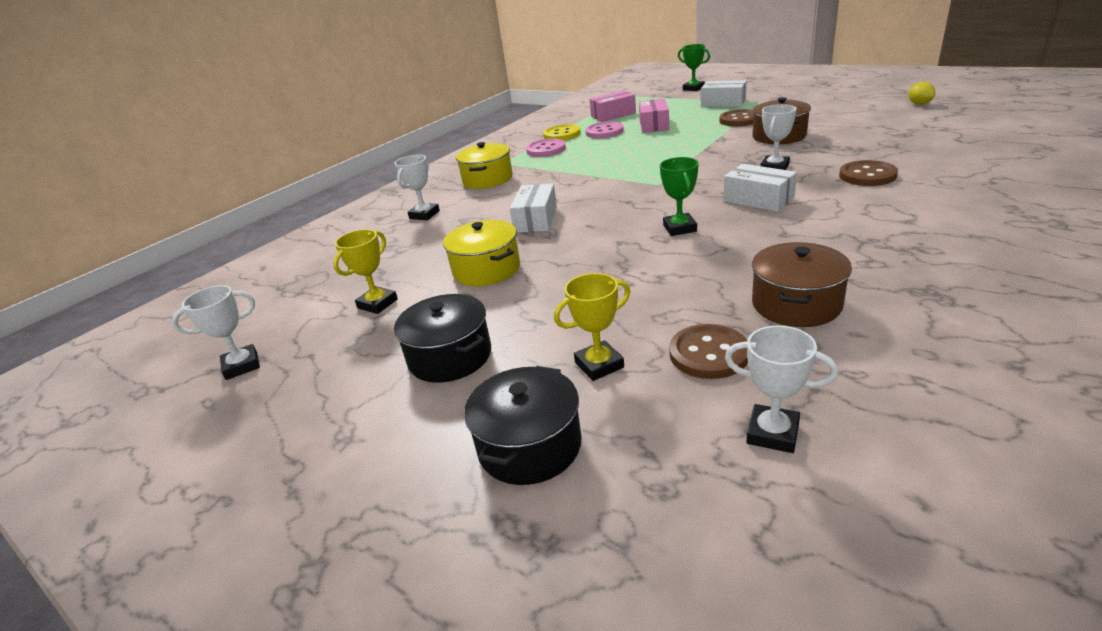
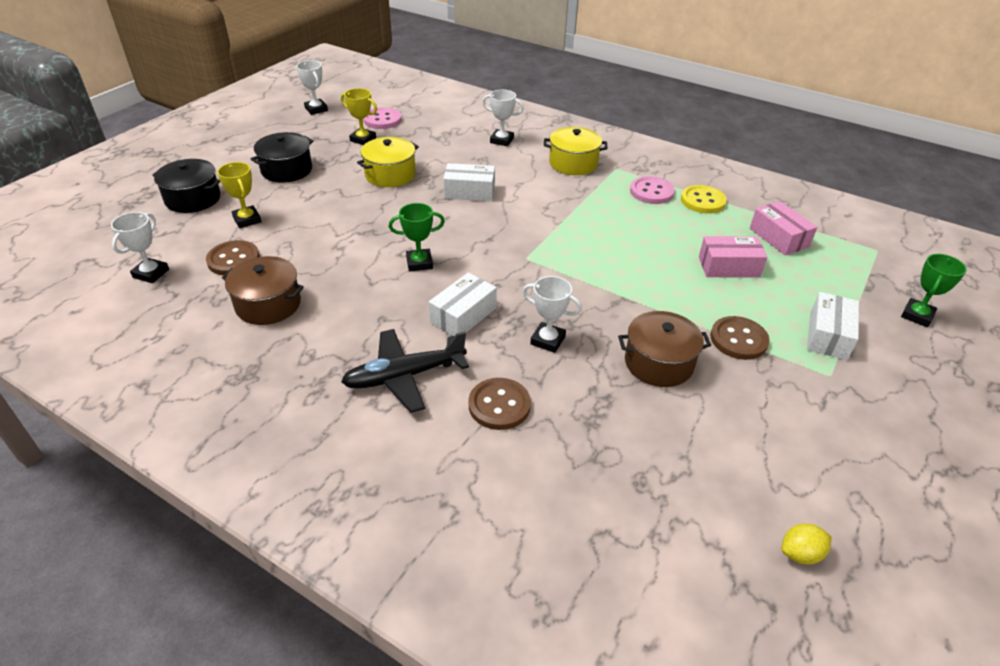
camera: 80 degrees right, 10 degrees up
pink button [585,122,624,139] -> pink button moved to [363,107,402,129]
none -> black plane [341,329,469,413]

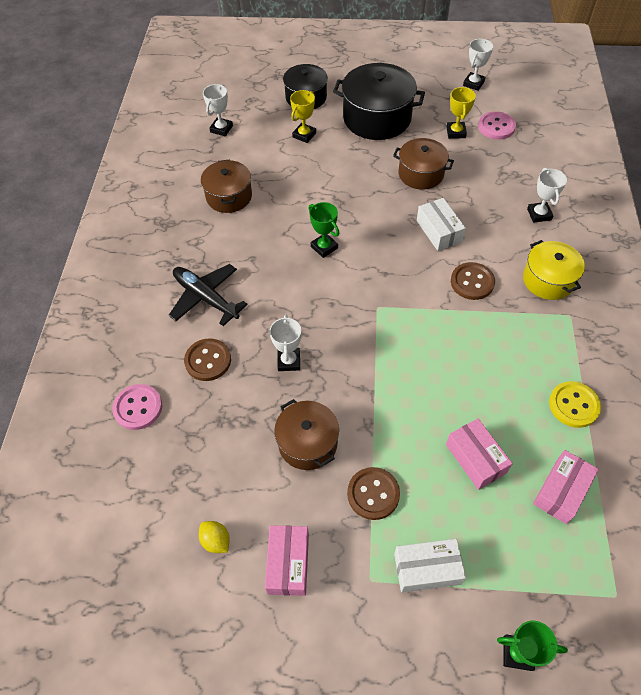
camera: 65 degrees right, 15 degrees up
white trophy [111,212,169,283] -> white trophy turned 60 degrees counterclockwise [203,84,233,136]
brown button [206,240,260,275] -> brown button moved to [451,262,495,300]
black pot [251,132,313,183] -> black pot [333,63,425,140], size x1.60
yellow pot [357,137,419,187] -> brown pot [393,138,454,190]
white box [429,273,497,336] -> none
pink button [630,176,675,204] -> pink button moved to [113,384,163,430]
yellow lemon [782,524,832,565] -> yellow lemon moved to [199,521,230,553]
none -> pink box [265,525,309,596]

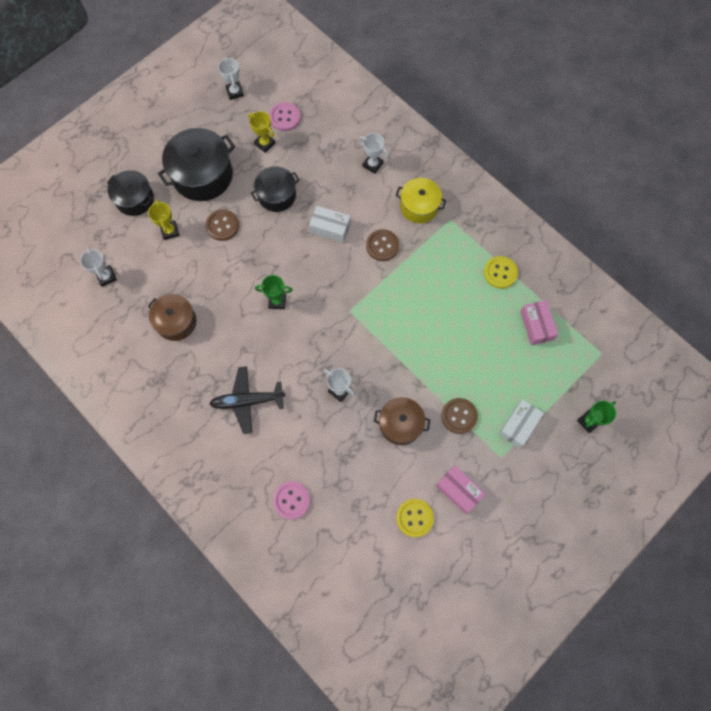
camera: 50 degrees left, 15 degrees up
brown button [184,338,231,381] -> brown button moved to [206,209,239,241]
yellow lemon [199,521,230,553] -> yellow button [396,499,434,537]
brown pot [393,138,454,190] -> black pot [251,166,299,212]
pink box [446,419,513,490] -> none

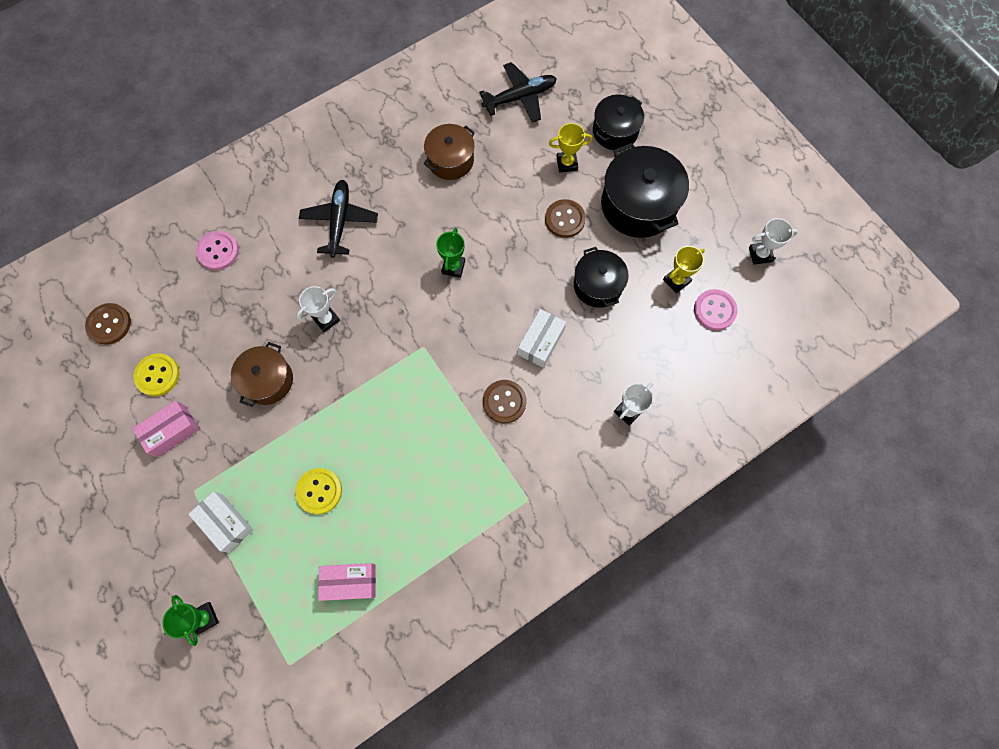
camera: 100 degrees right, 0 degrees up
white trophy [80,247,117,287] -> black plane [479,62,557,123]
yellow pot [395,178,447,223] -> none
brown button [441,398,478,434] -> brown button moved to [85,303,131,345]
yellow button [484,256,518,289] -> yellow button moved to [295,468,342,514]

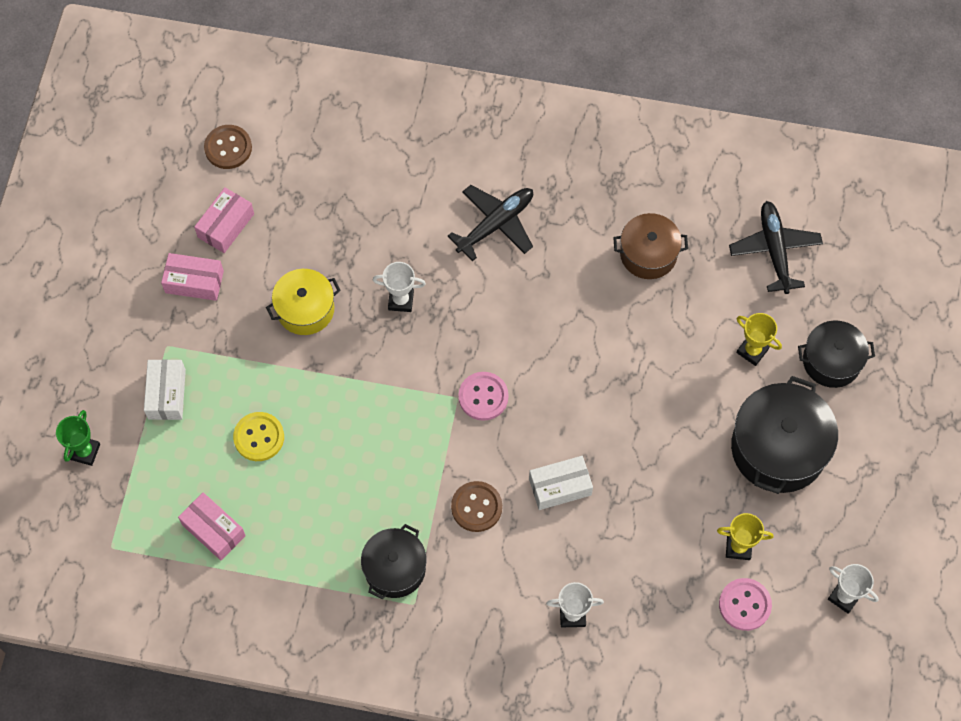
camera: 45 degrees right, 5 degrees down
yellow button [133,353,180,396] -> pink box [194,188,254,253]
pink button [196,231,239,270] -> pink button moved to [458,372,509,421]
brown pot [231,342,293,407] -> yellow pot [266,269,341,335]
green trophy [436,228,465,278] -> none
black plane [479,62,557,123] -> black plane turned 120 degrees counterclockwise [729,201,823,294]
brown button [545,199,586,238] -> none
black pot [574,247,629,308] -> black pot moved to [361,524,427,599]

